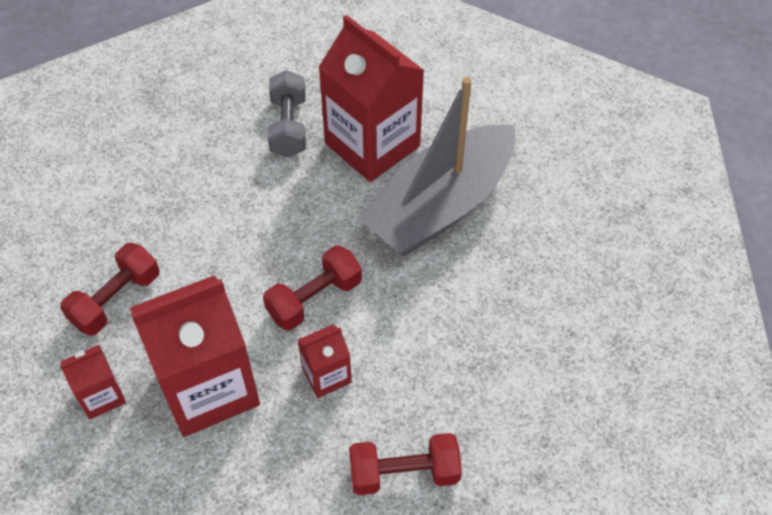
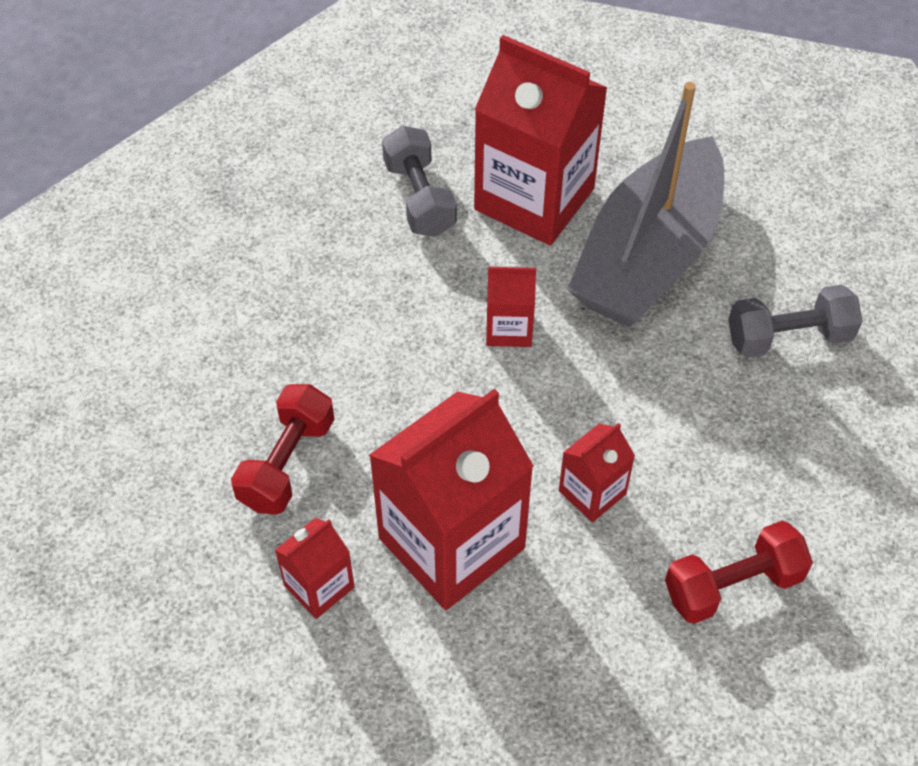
camera: 15 degrees left, 0 degrees up
red dumbbell [263,245,362,331] -> none
none -> red carton [486,264,536,347]
none -> grey dumbbell [728,285,863,357]

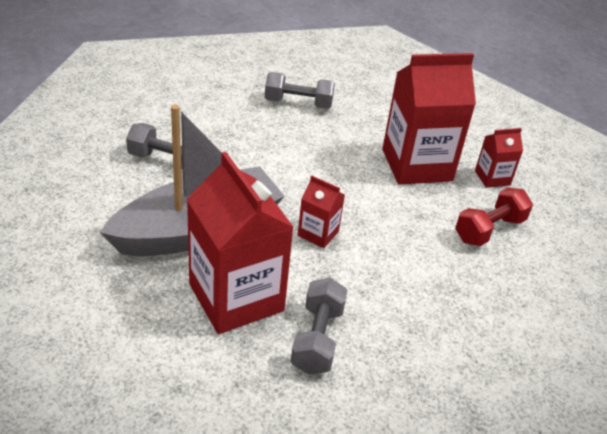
camera: 155 degrees left, 15 degrees down
red carton [559,423,635,522] -> none
red dumbbell [665,521,813,624] -> grey dumbbell [265,72,335,109]

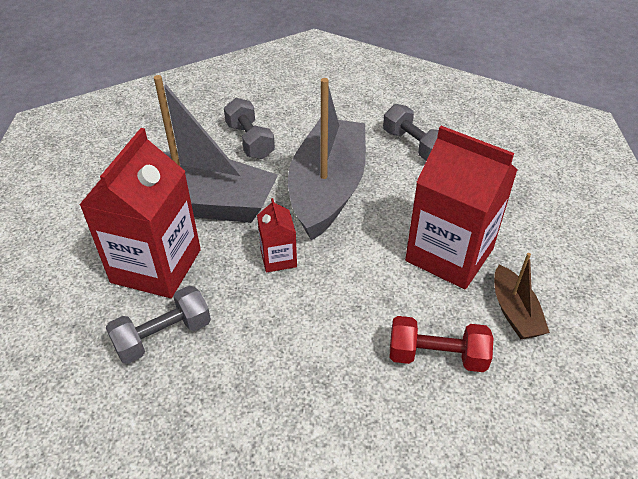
camera: 50 degrees right, 5 degrees up
red carton [475,128,523,188] -> brown boat [494,253,550,340]
none -> grey boat [288,78,366,241]

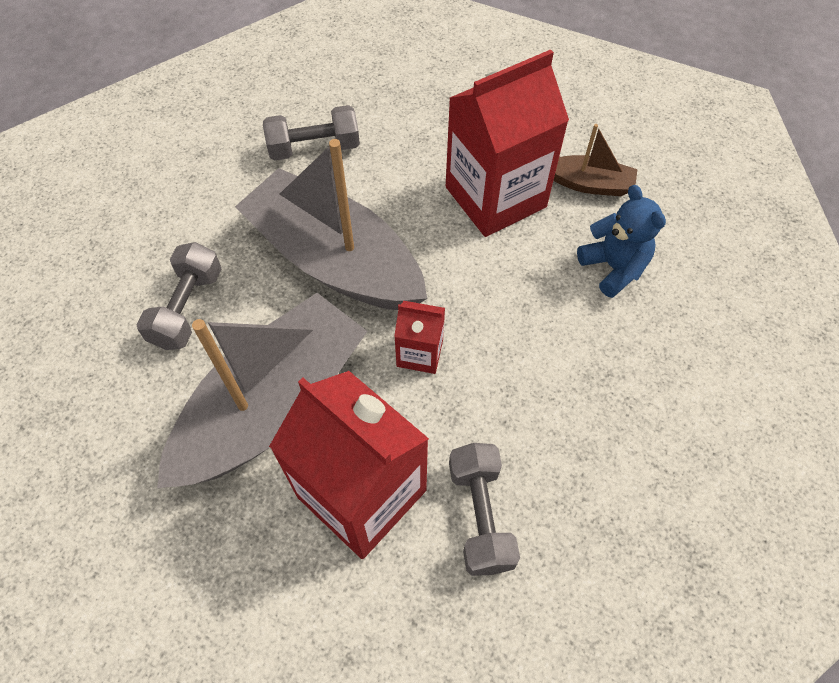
camera: 65 degrees left, 15 degrees up
grey dumbbell [224,98,275,159] -> grey dumbbell turned 75 degrees counterclockwise [136,242,221,350]
red dumbbell [390,316,493,372] -> blue teddy bear [577,185,666,298]

